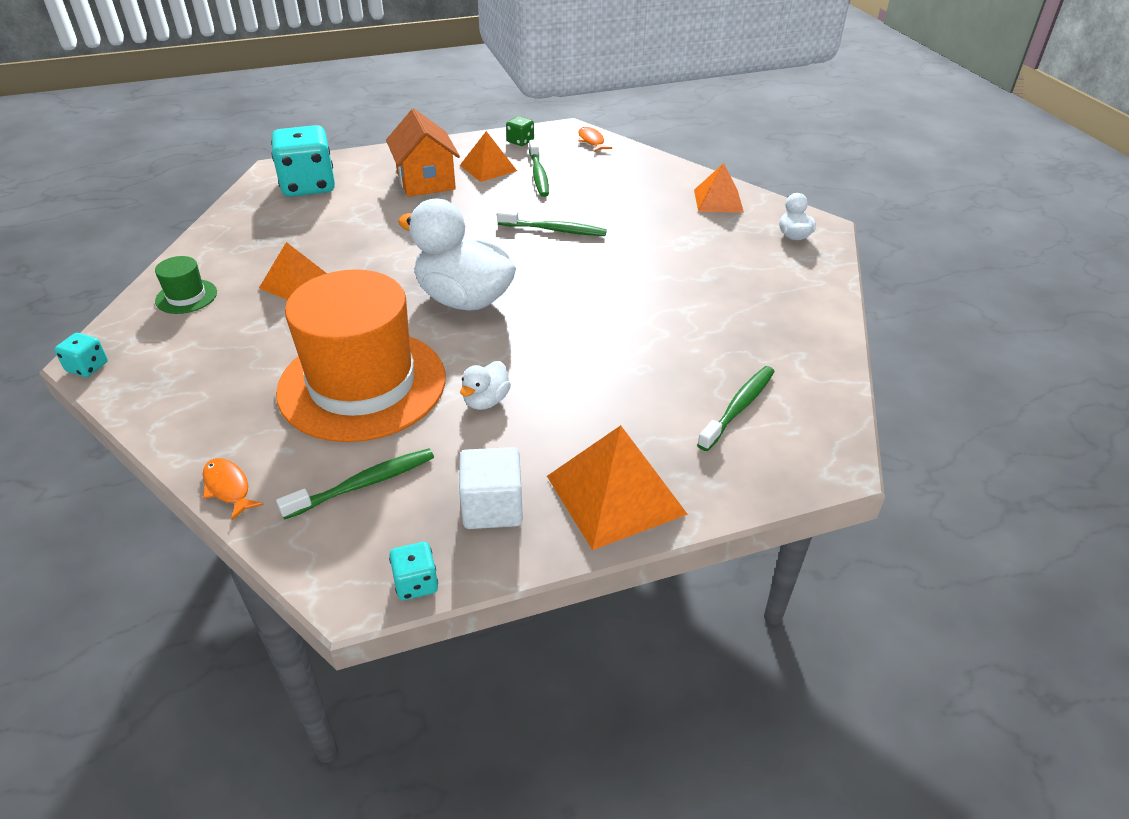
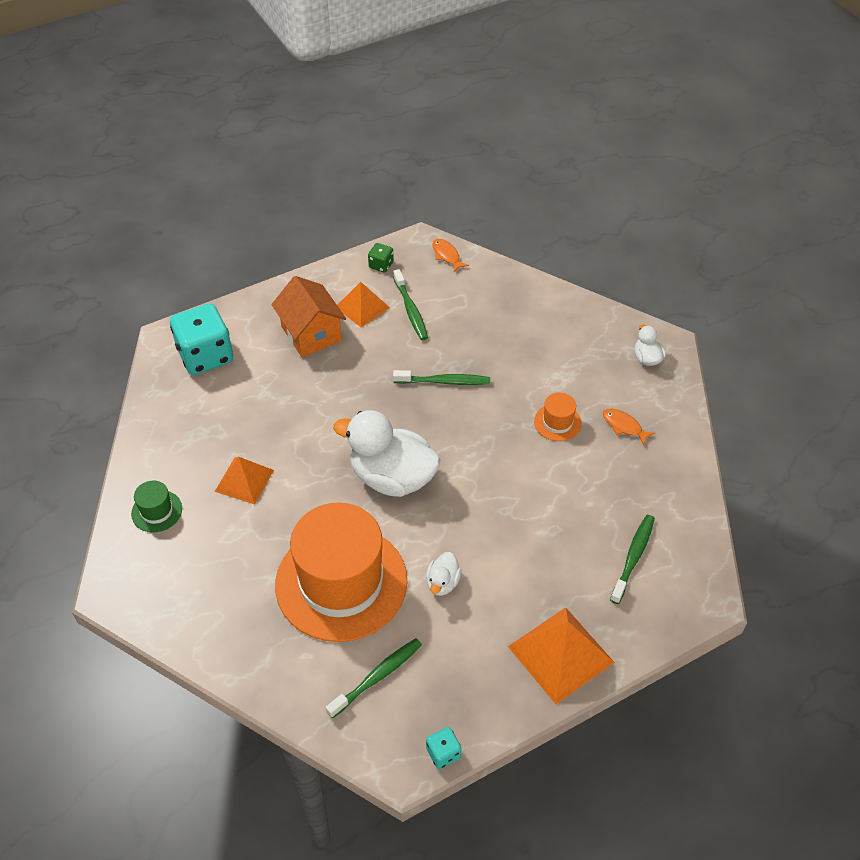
camera: 10 degrees left, 10 degrees up
turquoise dice [54,333,108,377] -> none
orange fish [203,458,264,520] -> orange fish moved to [603,408,655,445]
white cube [459,447,523,529] -> none
orange pyramid [694,163,744,213] -> none
none -> orange hat [534,393,582,441]

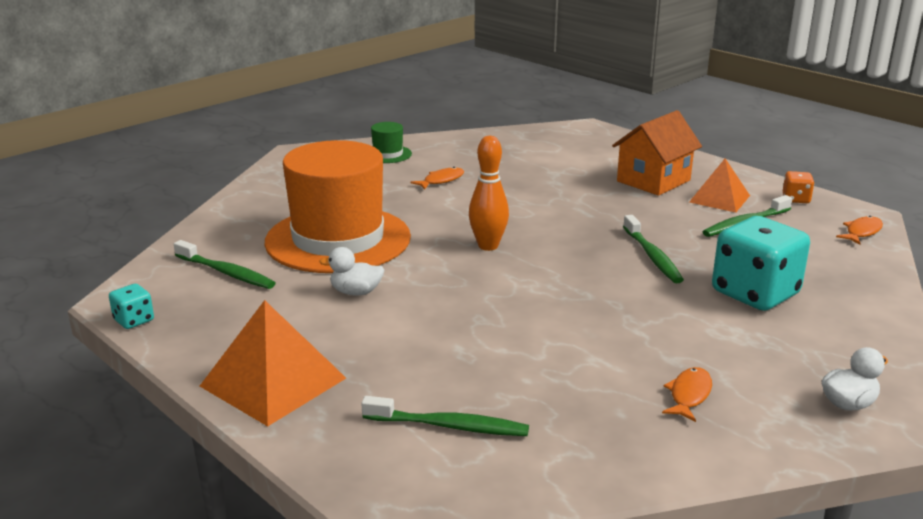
camera: 75 degrees right, 25 degrees down
turquoise dice [170,303,233,375] -> turquoise dice moved to [712,216,810,311]
orange pyramid [214,457,274,504] -> orange fish [411,167,464,190]
white duck [333,410,440,497] -> orange bowling pin [469,136,509,251]
green dice [368,243,394,273] -> orange dice [783,171,814,203]
orange hat [534,393,582,441] -> none

